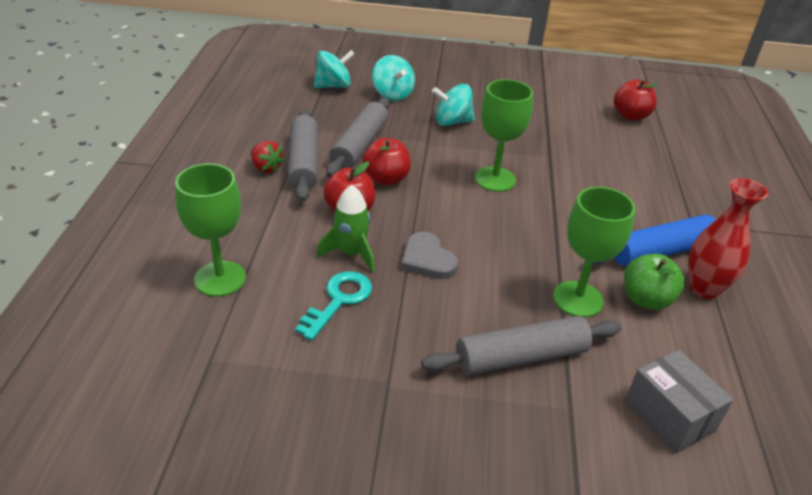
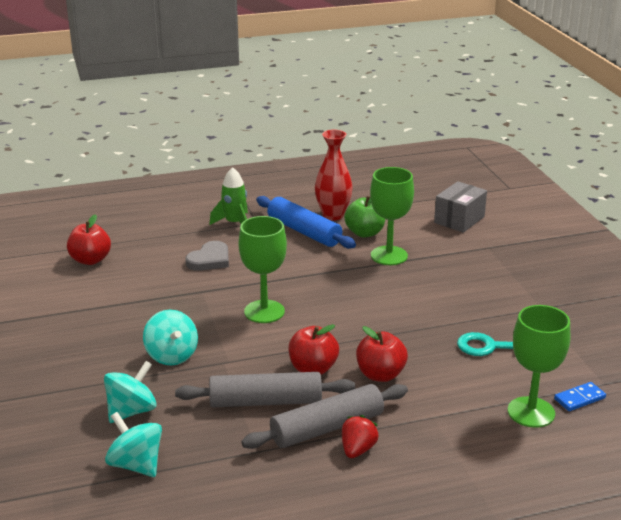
camera: 110 degrees left, 10 degrees down
green rocket [317,185,375,273] -> green rocket moved to [209,167,248,225]
grey heart [401,232,458,279] -> grey heart moved to [185,241,229,271]
grey rolling pin [421,316,621,375] -> none
none -> blue domino [554,382,606,411]

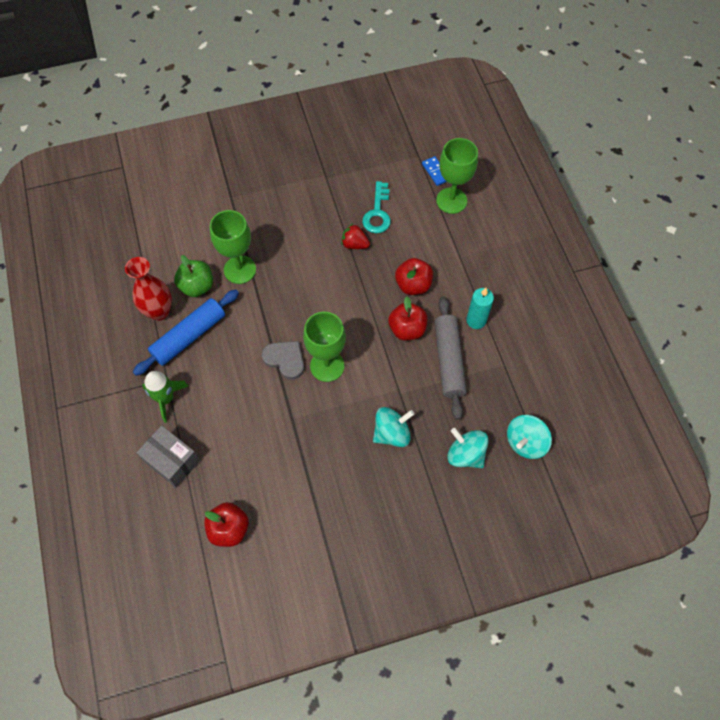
camera: 90 degrees left, 35 degrees up
grey heart [185,241,229,271] -> grey heart moved to [262,341,304,380]
grey rolling pin [241,384,408,449] -> turquoise candle [466,288,494,329]
red strawberry [342,415,379,458] -> red strawberry moved to [341,224,370,249]
grey box [434,181,487,233] -> grey box moved to [136,425,200,488]

